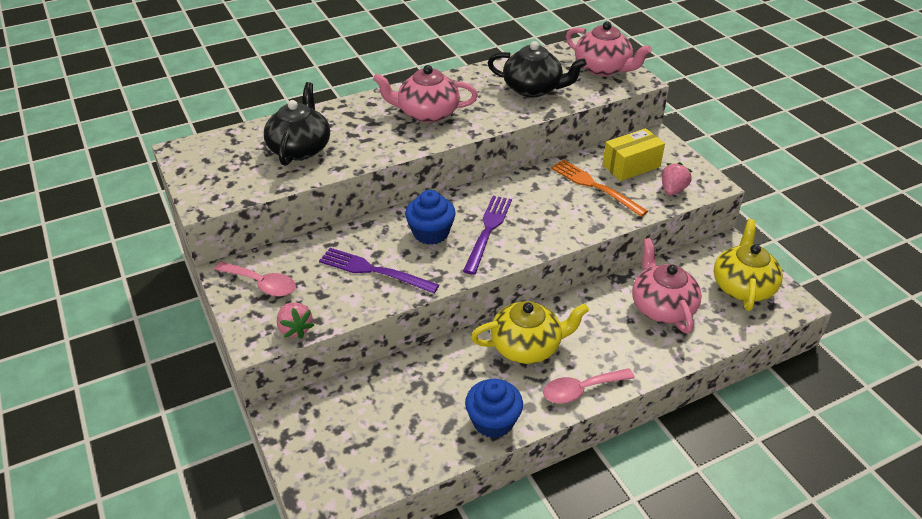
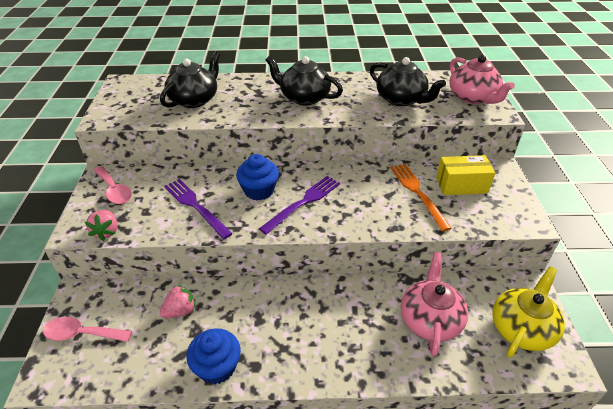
camera: 25 degrees right, 0 degrees up
pink teapot [373,65,478,123] -> black teapot [265,56,343,105]
yellow teapot [471,301,589,364] -> none
pink spoon [543,368,635,403] -> pink spoon moved to [43,317,132,342]
pink strawberry [662,162,692,196] -> pink strawberry moved to [160,284,196,318]

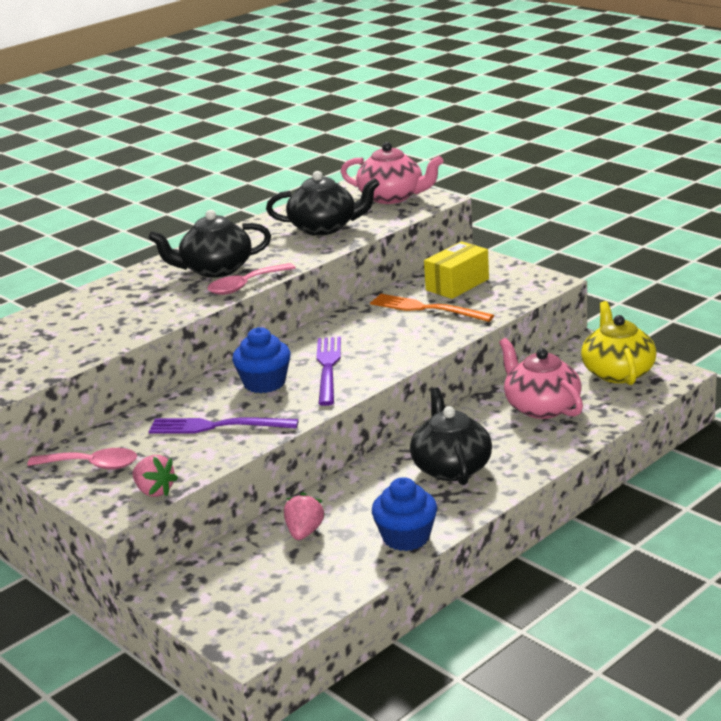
camera: 40 degrees left, 15 degrees down
pink spoon [43,317,132,342] -> pink spoon moved to [207,263,296,295]
black teapot [160,51,220,108] -> black teapot moved to [410,387,492,485]

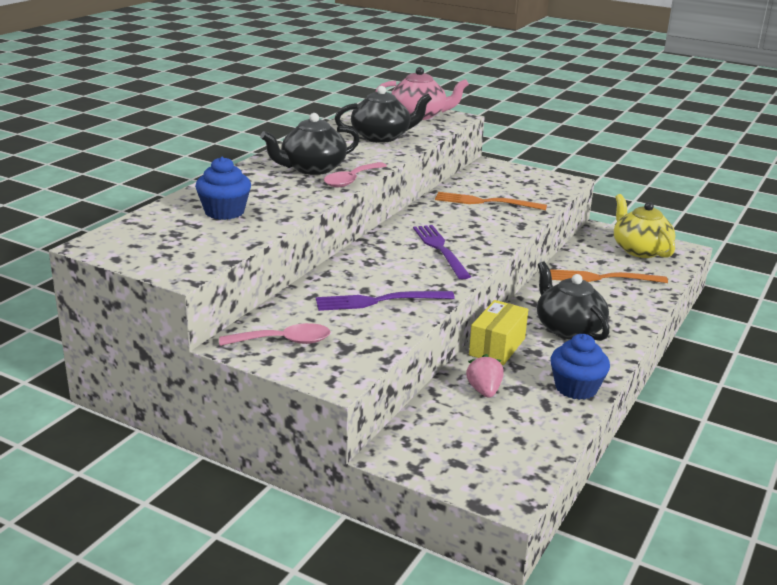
camera: 20 degrees left, 0 degrees up
pink strawberry [132,455,178,497] -> none
blue cupcake [232,327,291,393] -> blue cupcake moved to [195,157,251,220]
yellow box [424,241,489,299] -> yellow box moved to [469,300,528,365]
pink teapot [499,338,583,419] -> orange fork [550,269,668,283]

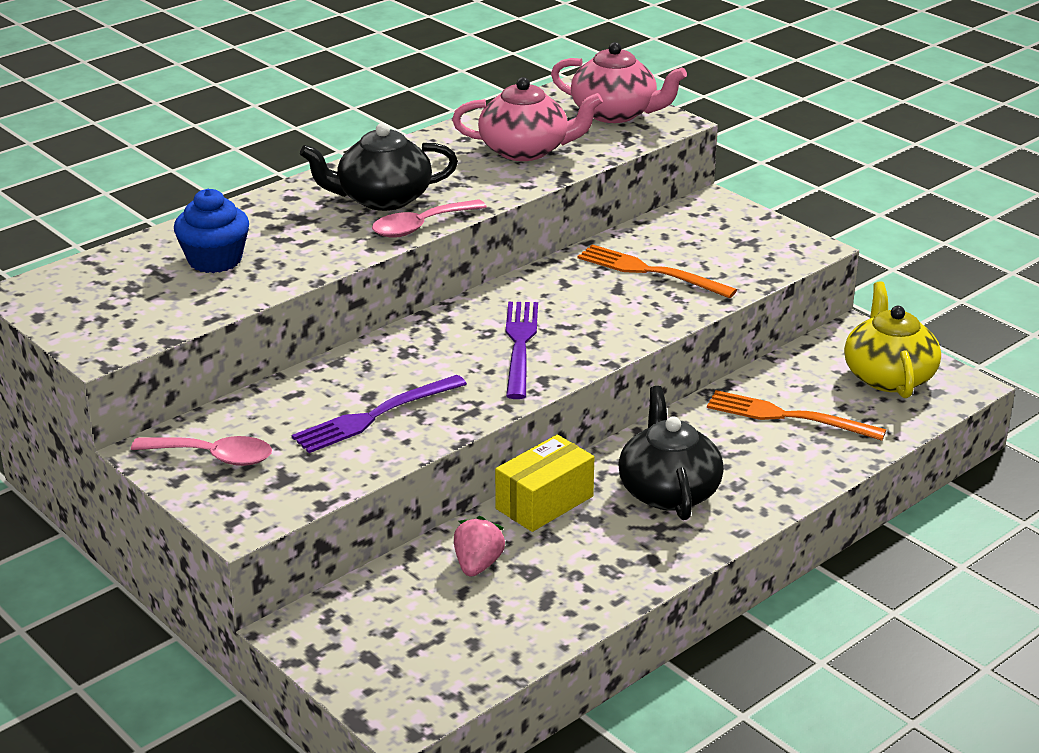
camera: 20 degrees right, 5 degrees up
purple fork [316,291,455,311] -> purple fork turned 45 degrees counterclockwise [292,375,467,453]
black teapot [334,86,432,143] -> pink teapot [452,77,603,161]
blue cupcake [551,334,610,400] -> none

